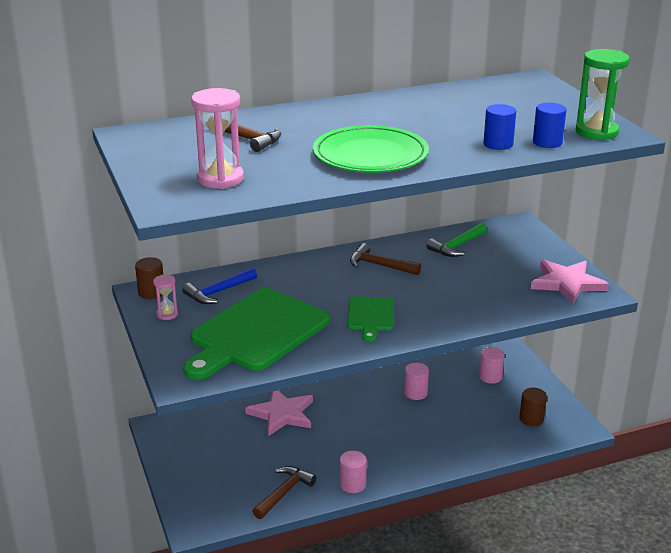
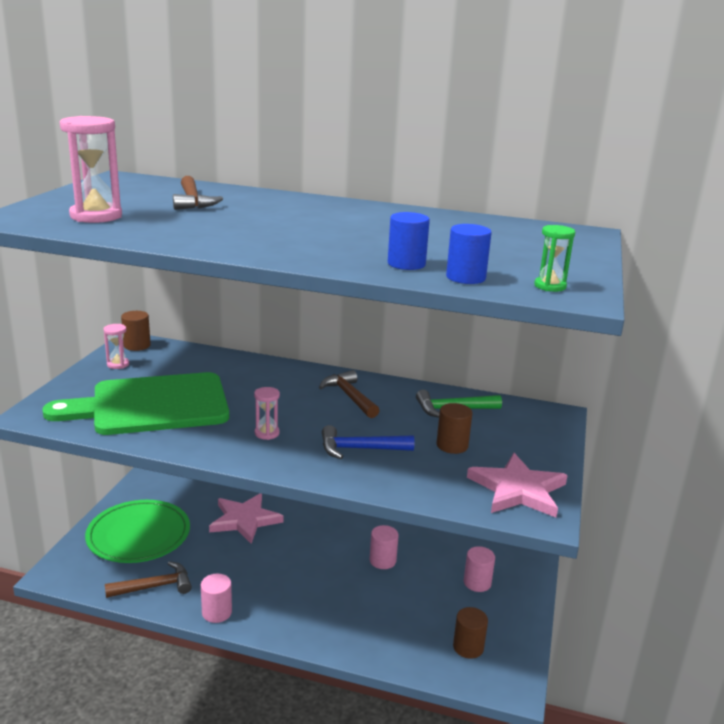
camera: 35 degrees right, 5 degrees down
blue hammer [182,267,257,304] -> blue hammer moved to [322,425,415,459]
green plate [313,125,429,173] -> green plate moved to [85,500,190,563]
green cutting board [347,296,394,342] -> pink hourglass [254,387,280,440]
green hourglass [576,49,629,141] -> green hourglass [534,225,575,292], size x0.53
none -> brown cylinder [437,403,472,454]

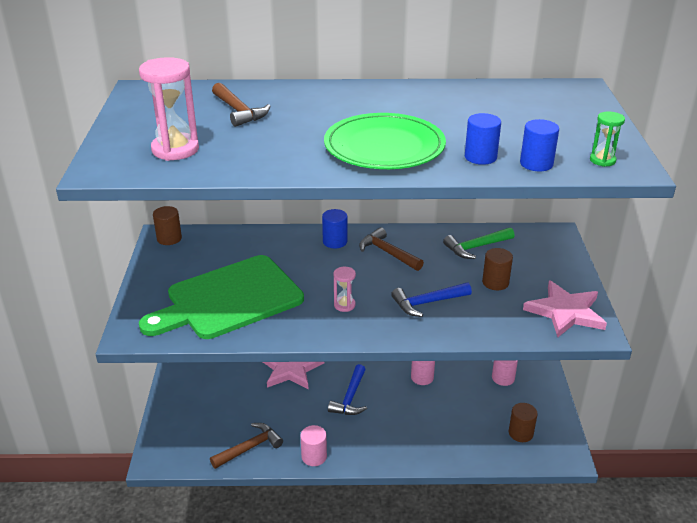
camera: 15 degrees left, 10 degrees up
green plate [85,500,190,563] -> green plate moved to [324,113,446,169]
pink hourglass [103,324,129,369] -> none
none -> blue cylinder [322,209,347,248]
none -> blue hammer [328,364,367,415]

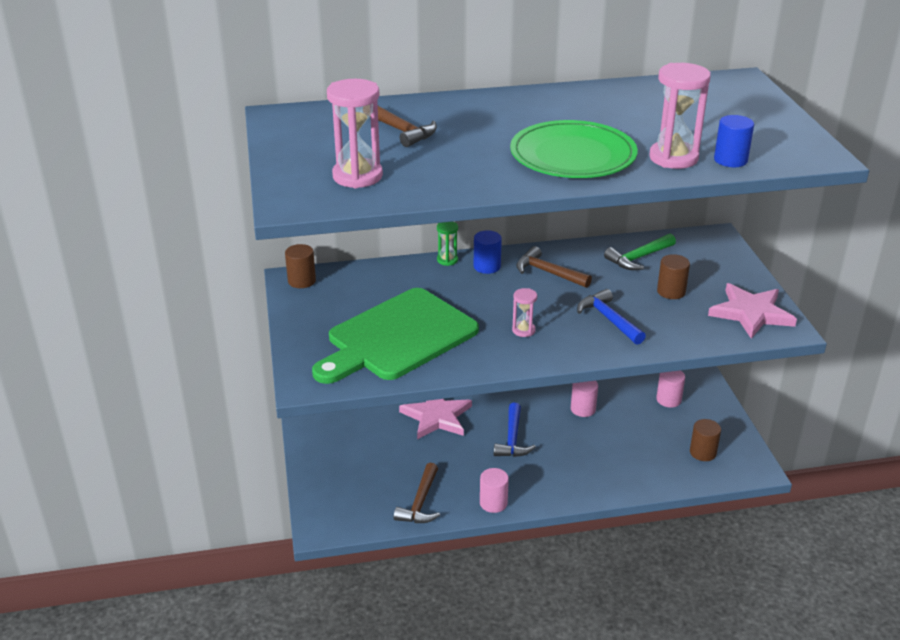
camera: 10 degrees left, 0 degrees up
brown hammer [210,423,283,469] -> brown hammer turned 150 degrees clockwise [394,463,440,523]
blue hammer [391,283,472,317] -> blue hammer turned 90 degrees clockwise [577,289,646,345]
blue cylinder [465,113,501,165] -> pink hourglass [649,63,711,169]
green hourglass [590,111,625,167] -> green hourglass moved to [437,222,458,266]

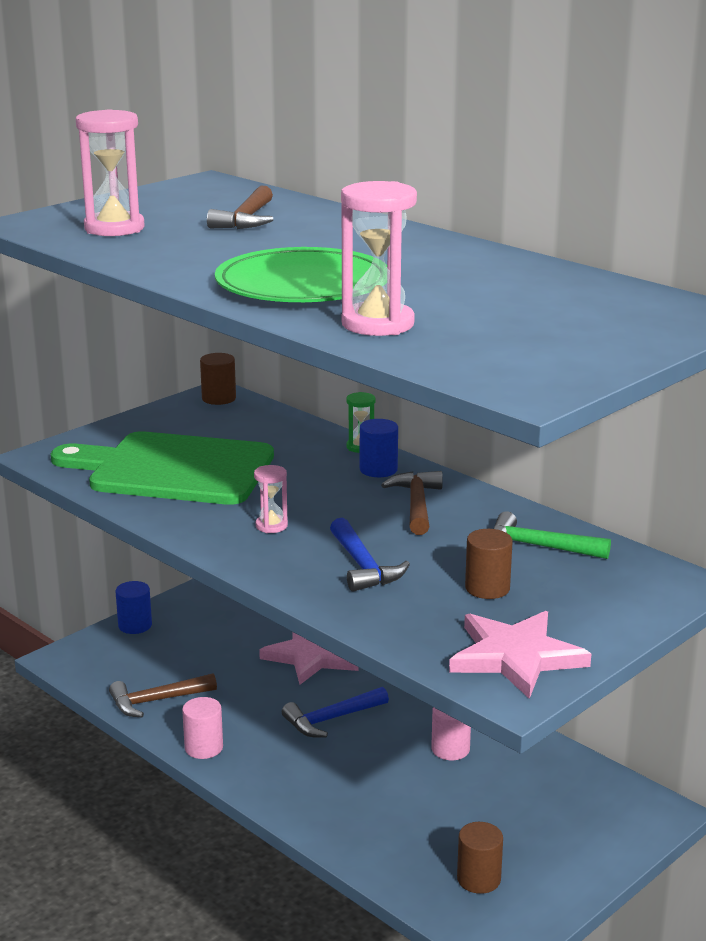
camera: 55 degrees right, 10 degrees down
blue hammer [577,289,646,345] -> blue hammer turned 135 degrees clockwise [330,518,410,592]
pink cylinder [656,370,685,408] -> none
blue cylinder [714,115,754,167] -> blue cylinder moved to [115,581,152,634]

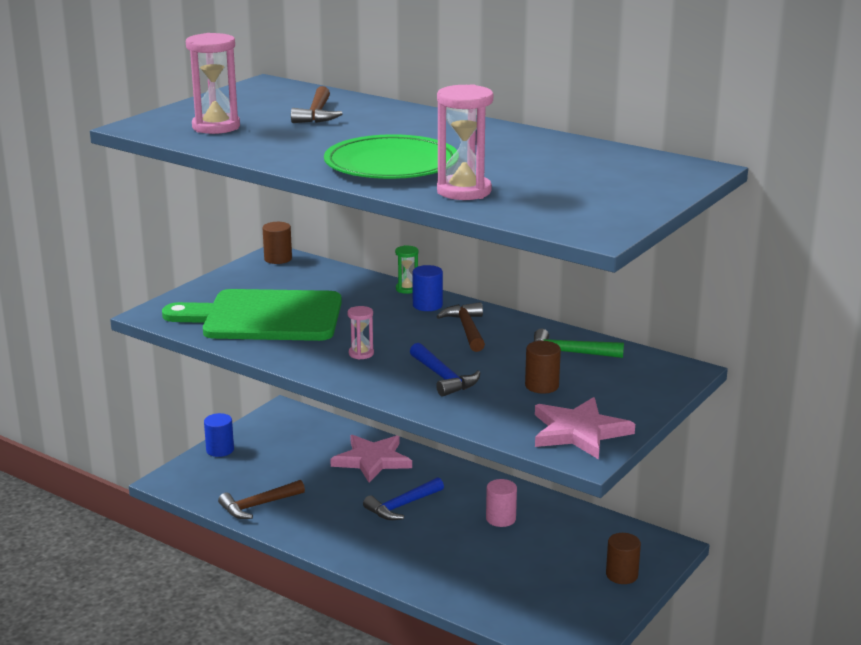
camera: 10 degrees left, 0 degrees up
pink cylinder [182,697,223,759] -> none
brown cylinder [457,822,503,894] -> brown cylinder moved to [606,533,641,584]

